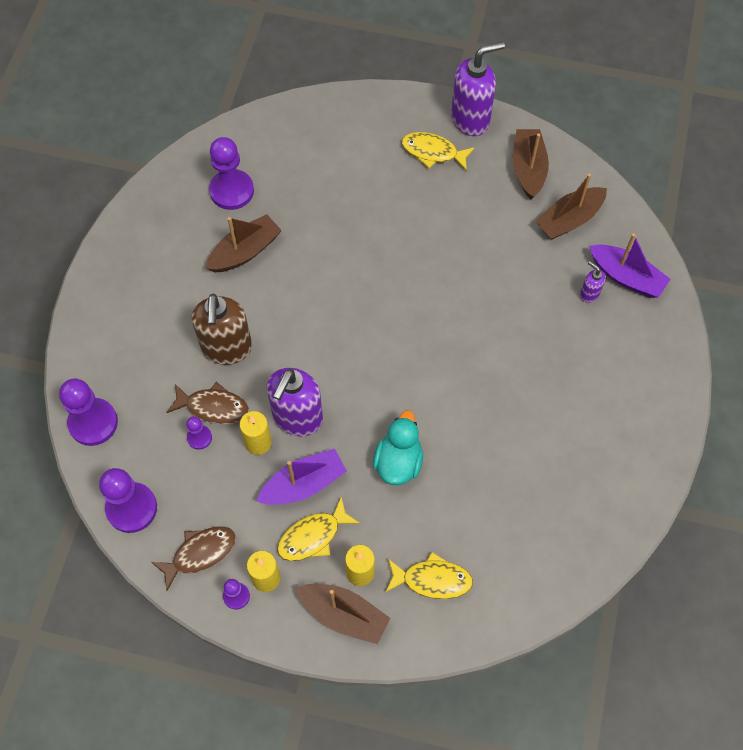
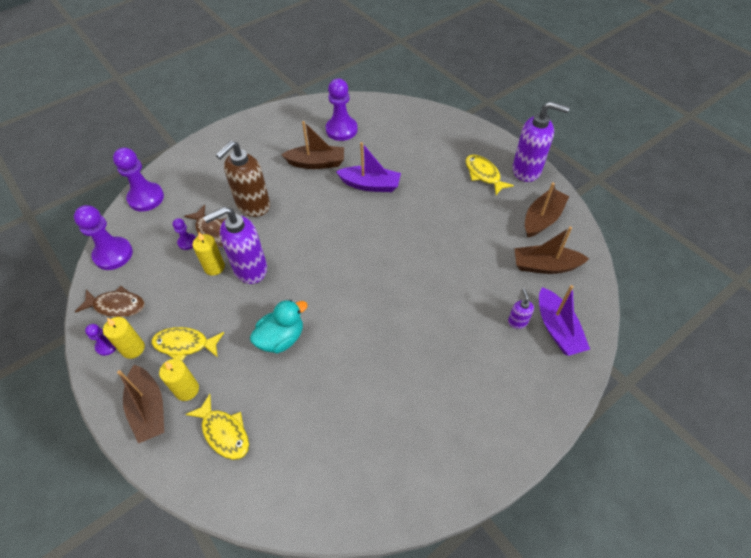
camera: 40 degrees right, 10 degrees down
purple boat [257,449,347,505] -> purple boat moved to [336,142,401,192]

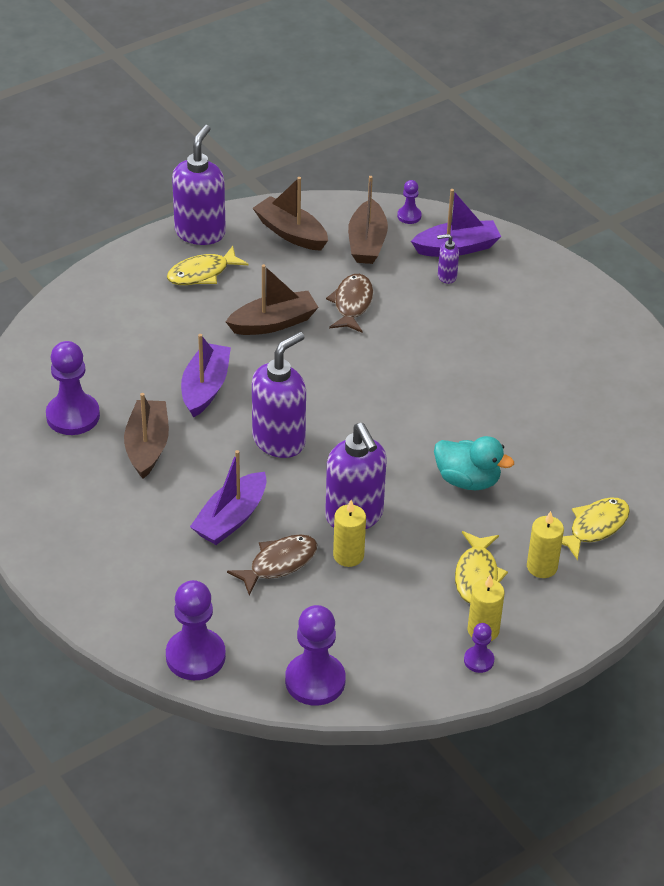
camera: 90 degrees left, 10 degrees down
brown fish [75,286,145,317] -> brown fish moved to [326,274,373,333]
brown boat [117,365,164,444] -> brown boat moved to [226,264,319,335]
purple pawn [173,218,196,250] -> purple pawn moved to [397,180,422,224]
brown soap dispenser [216,141,270,217] -> purple boat [190,450,267,545]
turquoise duck [250,300,308,353] -> turquoise duck turned 150 degrees clockwise [434,436,514,490]
none -> purple soap dispenser [252,332,306,458]

